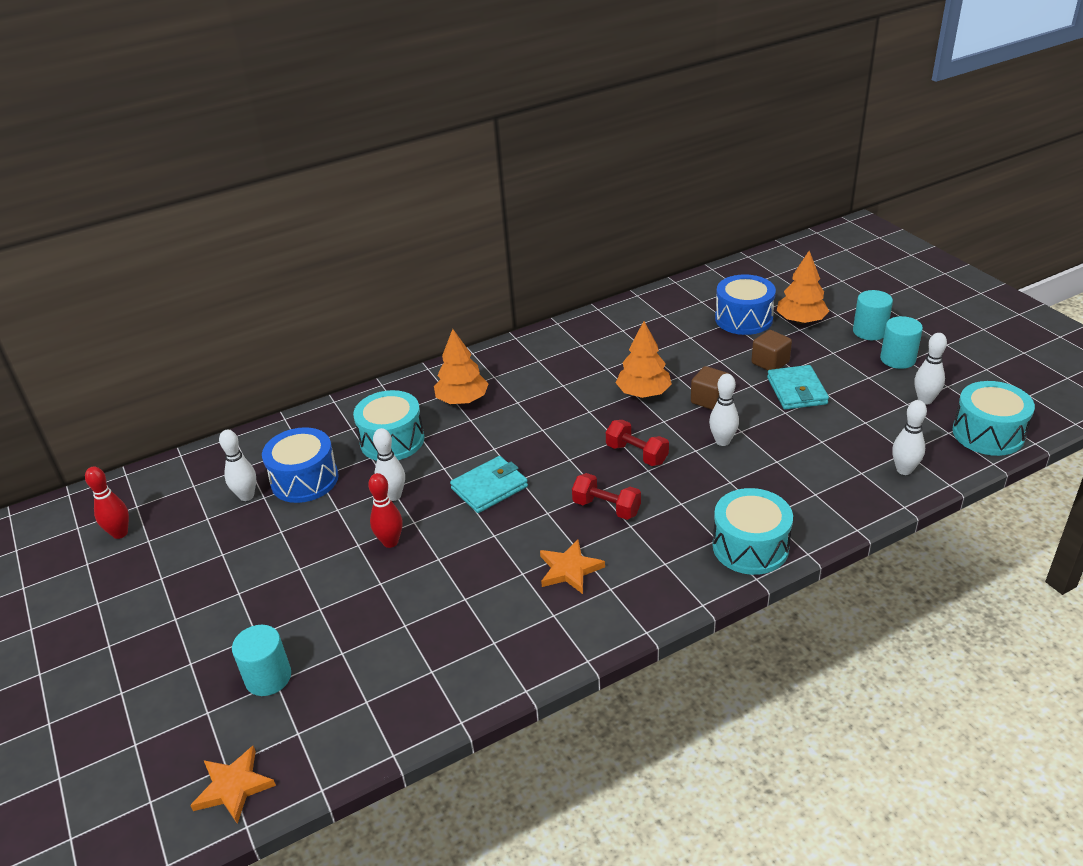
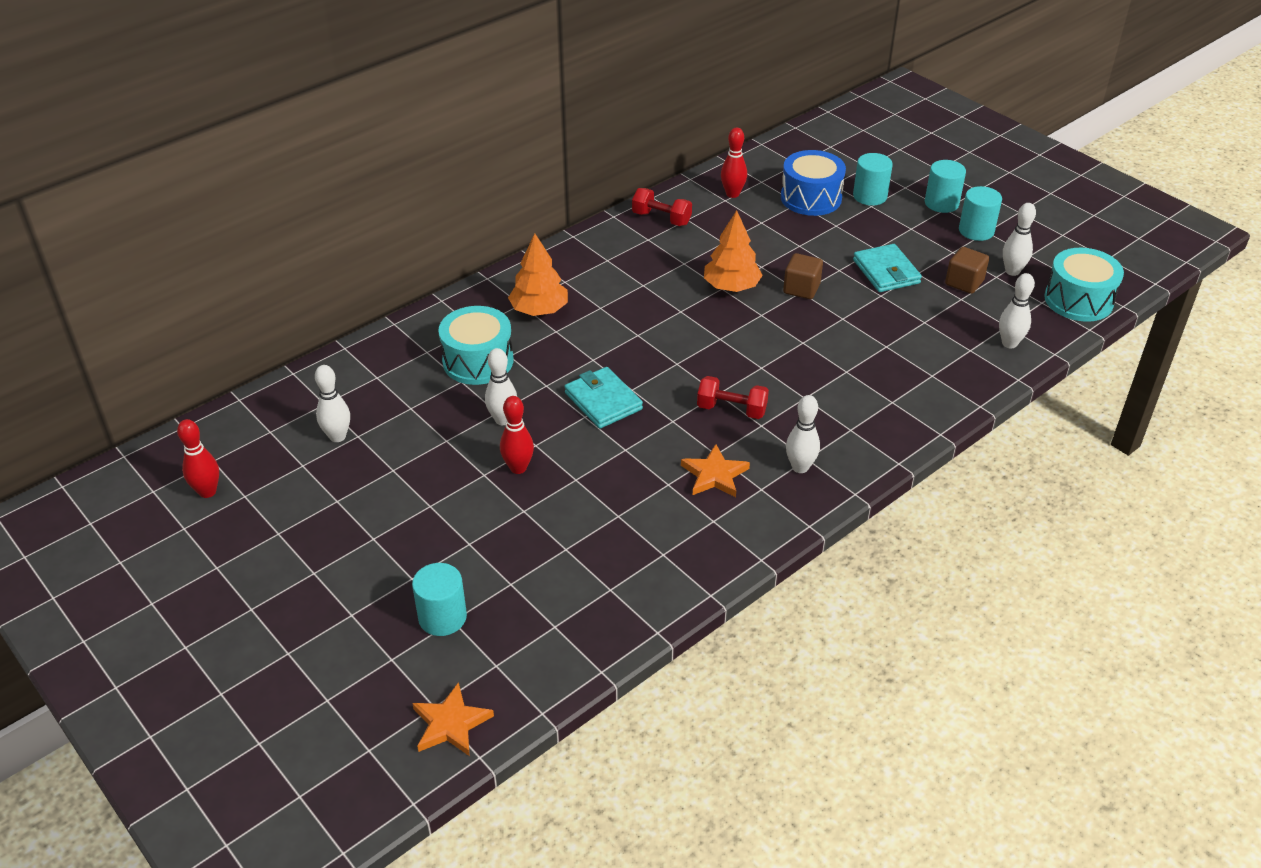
camera: 15 degrees left, 5 degrees up
blue drum [262,427,339,503] -> none
turquoise wallet [450,456,528,513] -> turquoise wallet turned 75 degrees counterclockwise [564,367,643,429]
red dumbbell [606,420,669,466] -> red dumbbell moved to [632,188,692,226]
white bowling pin [709,374,739,446] -> white bowling pin moved to [786,395,820,473]
turquoise drum [713,488,793,575] -> none
brown cube [751,330,792,371] -> brown cube moved to [945,247,989,294]
orange tree [777,251,829,324] -> turquoise cylinder [853,153,893,206]
none -> red bowling pin [721,128,747,198]

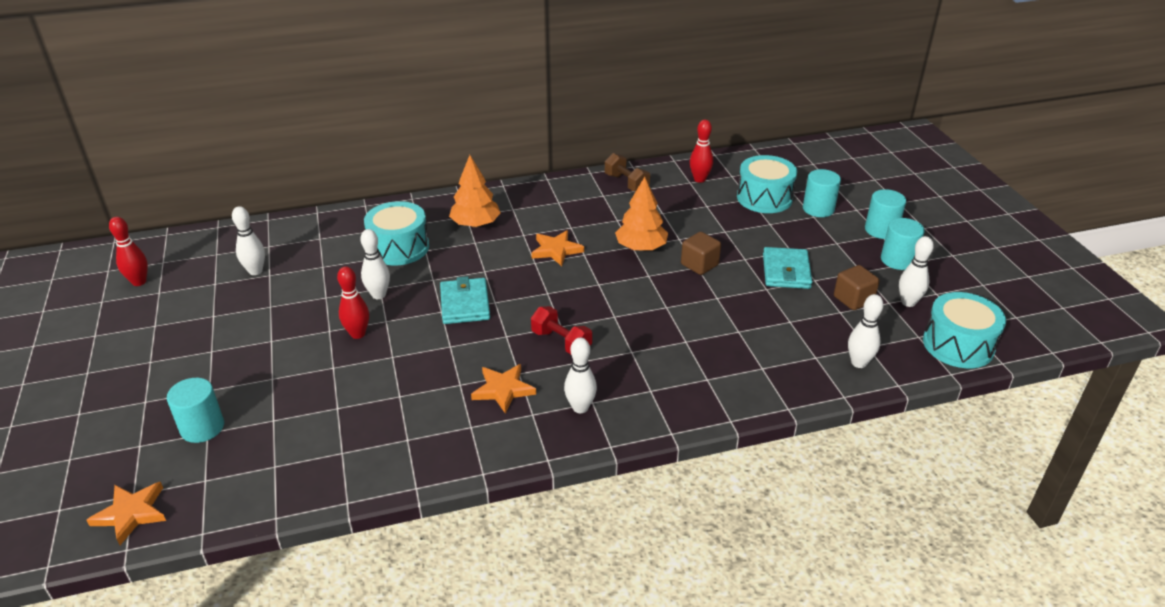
camera: 25 degrees right, 5 degrees down
red dumbbell [632,188,692,226] -> brown dumbbell [605,153,650,192]
blue drum [781,150,846,216] -> turquoise drum [737,155,797,213]
none -> orange star [531,230,584,266]

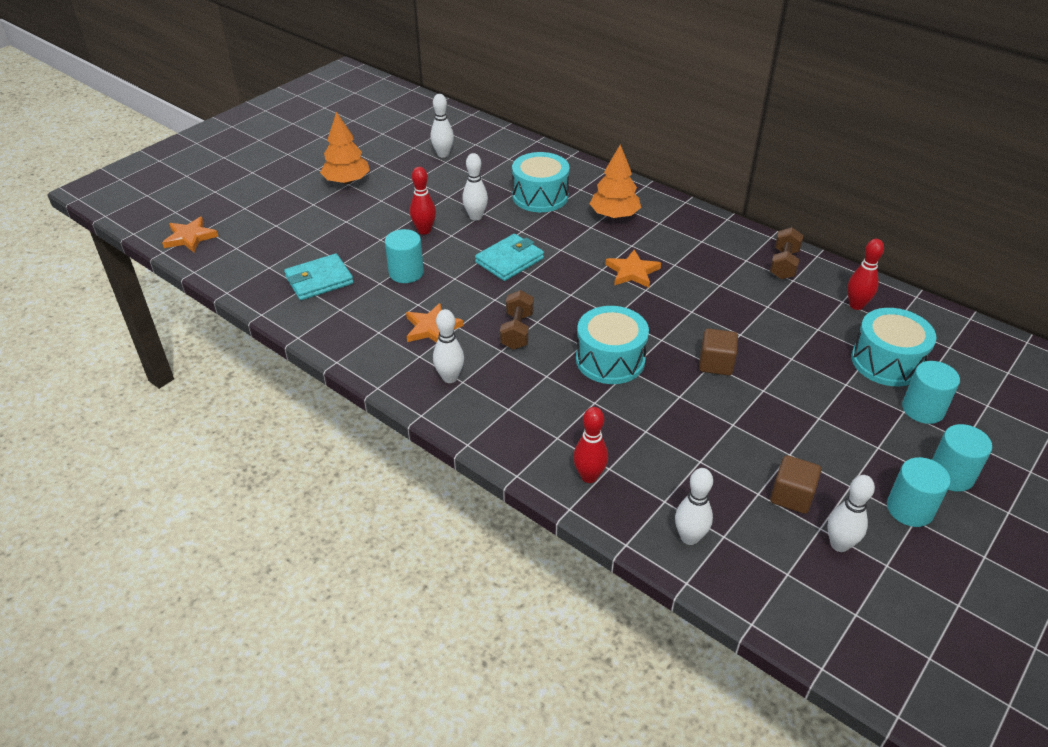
camera: 55 degrees right, 5 degrees up
red bowling pin [109,217,148,286] -> red bowling pin moved to [573,407,608,483]
turquoise cylinder [167,378,224,443] -> turquoise cylinder moved to [385,229,424,283]
red dumbbell [531,306,592,354] -> brown dumbbell [500,290,534,350]
orange tree [615,177,668,251] -> orange tree moved to [320,112,370,184]
turquoise wallet [763,247,812,289] -> turquoise wallet moved to [284,254,354,300]
turquoise drum [923,292,1006,368] -> turquoise drum moved to [576,306,649,384]

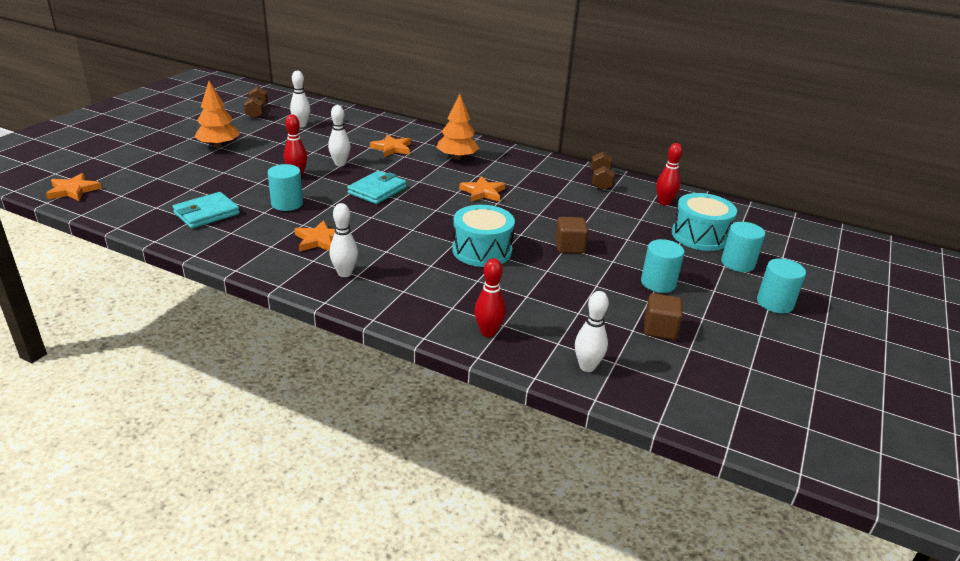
camera: 15 degrees left, 10 degrees down
brown dumbbell [500,290,534,350] -> brown dumbbell moved to [244,86,268,119]
turquoise drum [512,152,569,212] -> orange star [370,135,411,157]
white bowling pin [827,475,875,552] -> none
turquoise cylinder [887,457,951,527] -> turquoise cylinder moved to [641,239,684,293]

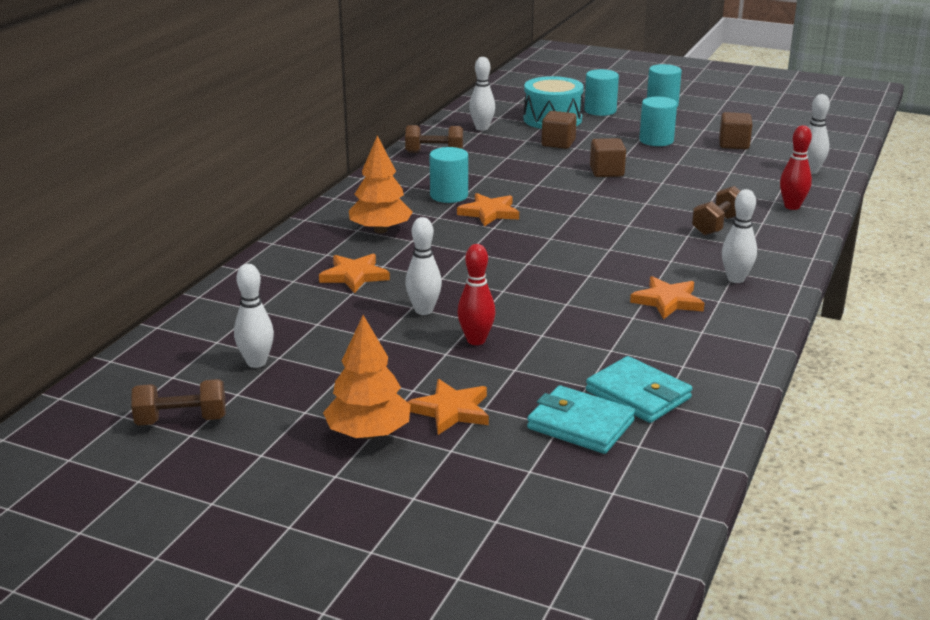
camera: 90 degrees left, 5 degrees down
orange star [46,173,102,201] -> orange star moved to [408,379,489,435]
turquoise cylinder [268,164,303,211] -> turquoise cylinder moved to [430,147,468,203]
turquoise wallet [347,171,406,204] -> turquoise wallet moved to [527,385,635,454]
turquoise drum [452,205,515,267] -> none
red bowling pin [656,143,683,206] -> white bowling pin [469,57,495,131]
none -> brown cube [542,111,577,149]
none -> brown dumbbell [692,186,740,235]

